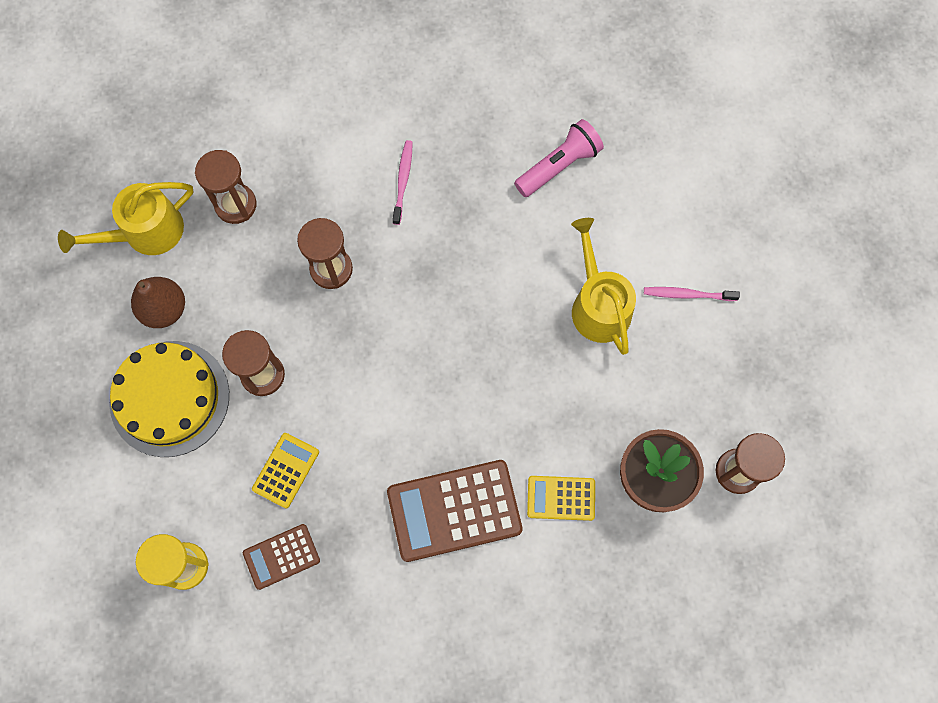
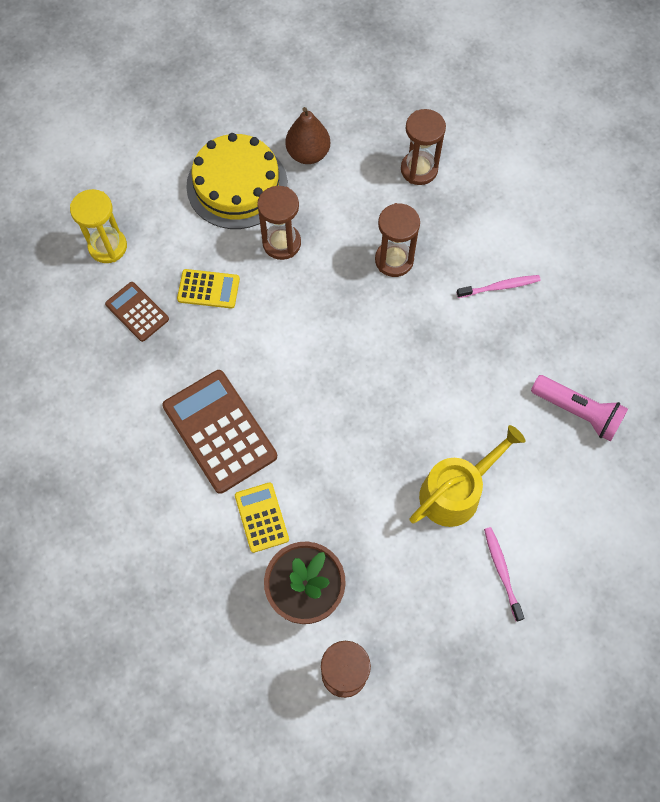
camera: 70 degrees right, 5 degrees down
yellow watering can [58,182,193,255] -> none

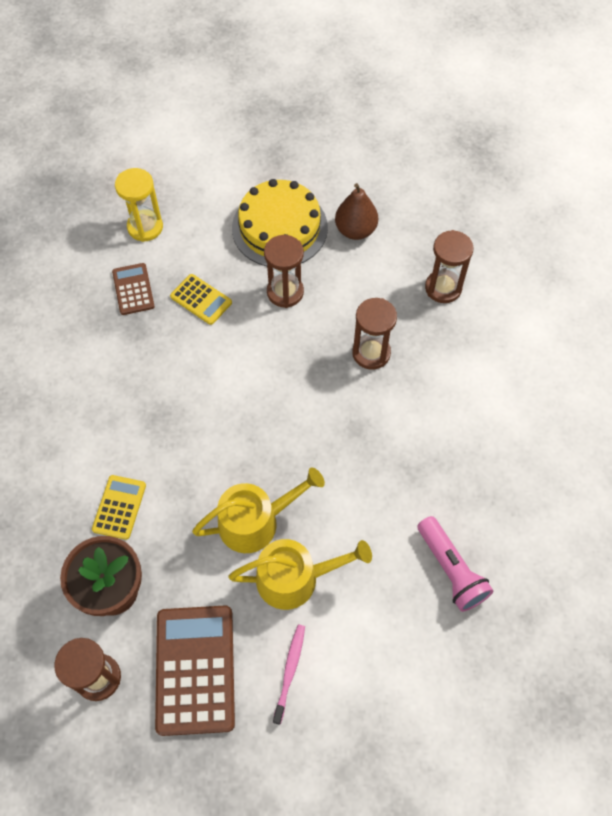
camera: 30 degrees right, 5 degrees down
brown calculator [162,370,277,494] -> brown calculator moved to [155,606,235,736]
pink toothbrush [457,275,541,298] -> none
none -> yellow watering can [192,467,325,553]

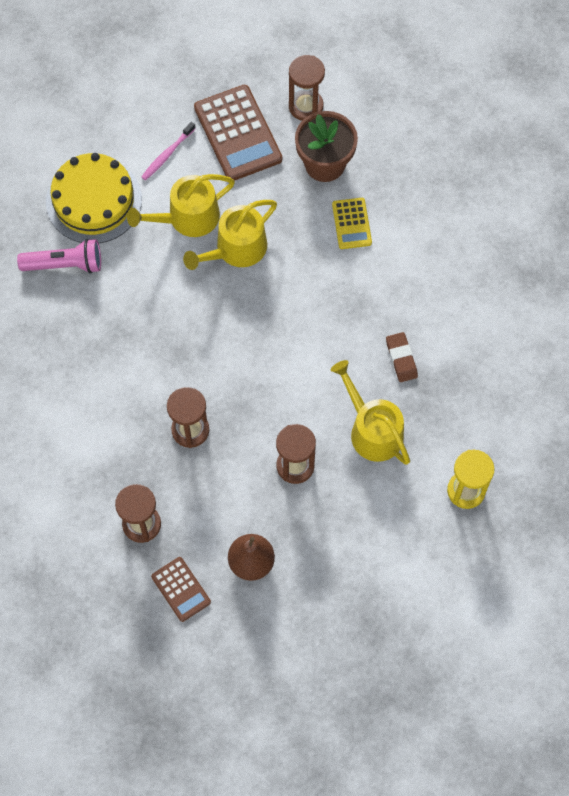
camera: 160 degrees right, 5 degrees up
brown calculator [112,263,155,315] -> brown calculator moved to [151,557,211,622]
yellow calculator [170,274,232,325] -> yellow watering can [331,360,410,465]
yellow cake [232,179,328,266] -> yellow cake moved to [46,153,142,243]
pink toothbrush [273,624,305,725] -> pink toothbrush turned 45 degrees clockwise [141,122,196,180]
pink flashlight [417,516,494,612] -> pink flashlight turned 135 degrees clockwise [17,239,101,274]
none -> brown eraser [386,332,418,382]

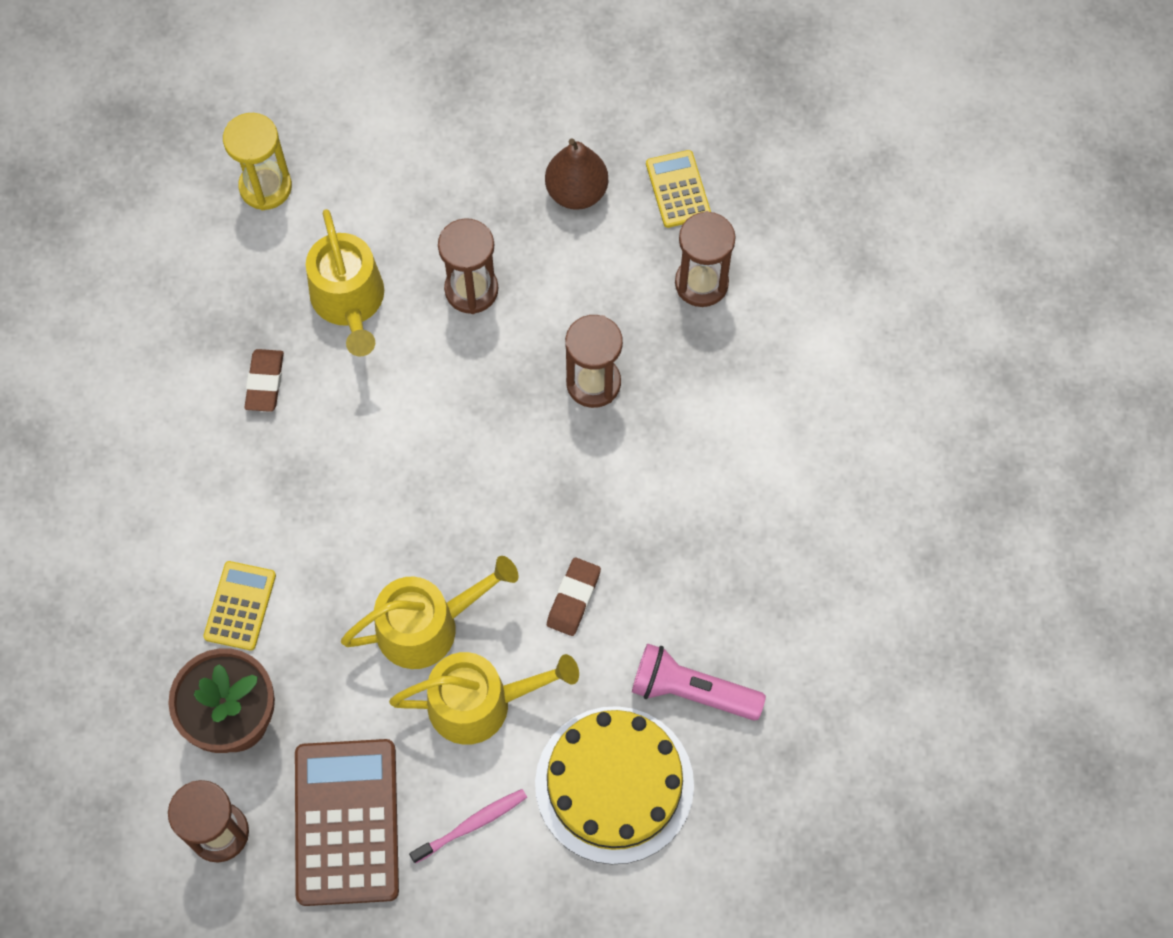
camera: 160 degrees left, 0 degrees up
brown calculator [151,557,211,622] -> yellow calculator [646,150,711,228]
none -> brown eraser [547,557,601,636]

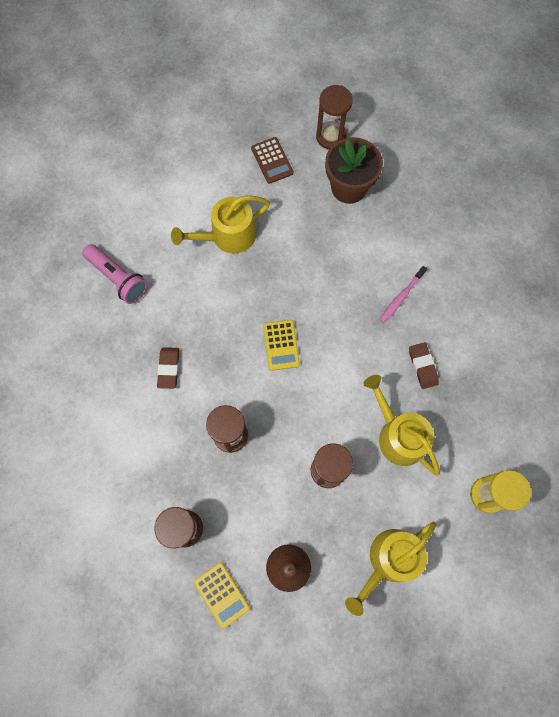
camera: 160 degrees right, 5 degrees up
yellow calculator [203,561,276,651] -> yellow calculator moved to [263,320,300,371]
brown calculator [295,739,399,906] -> brown calculator [251,137,294,184], size x0.54
yellow watering can [341,556,518,669] -> yellow watering can moved to [345,522,436,616]
pink toothbrush [409,789,527,864] -> pink toothbrush moved to [379,266,427,323]
yellow cake [535,706,694,864] -> none
brown eraser [547,557,601,636] -> brown eraser moved to [157,347,179,389]
pink flashlight [632,643,766,721] -> pink flashlight turned 45 degrees clockwise [83,244,148,304]

